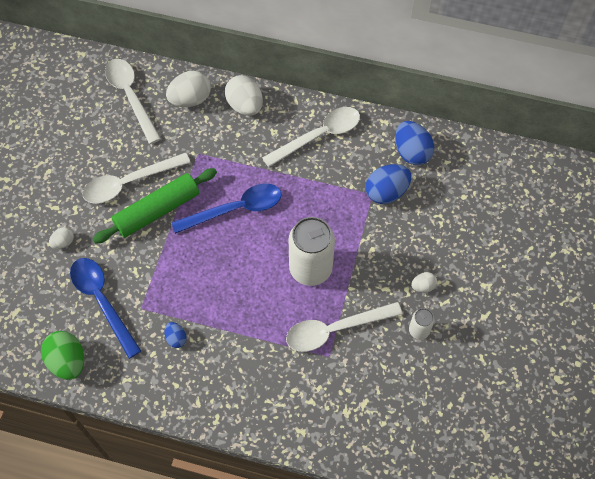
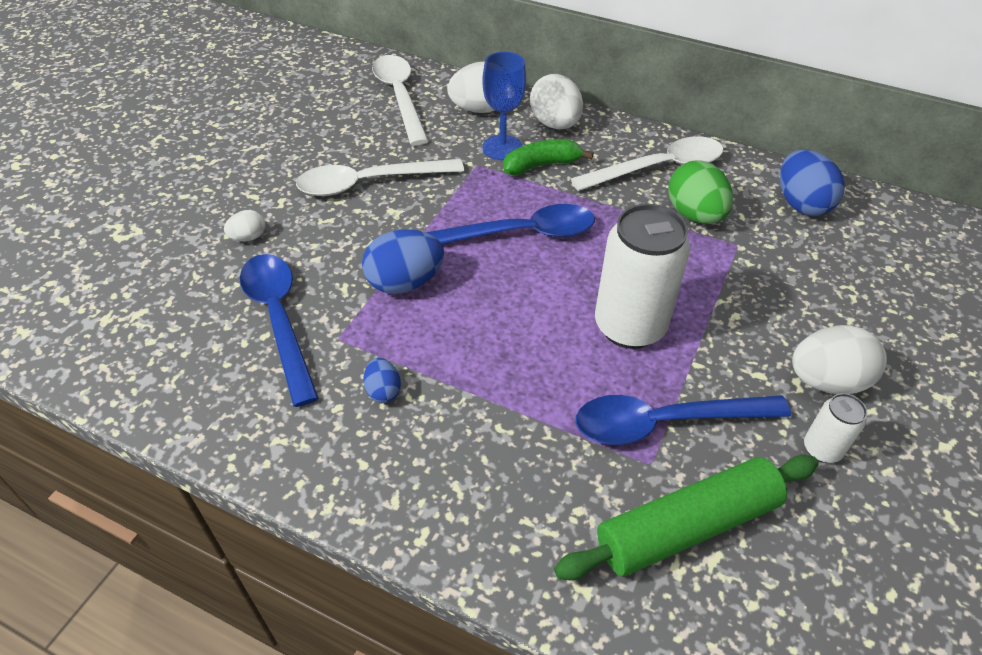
camera: 10 degrees right, 15 degrees down
green egg [41,331,84,380] -> green egg moved to [668,161,733,224]
green rolling pin [93,168,217,244] -> green rolling pin moved to [554,455,819,580]
white spoon [286,302,403,352] -> blue spoon [576,395,791,445]
blue egg [366,164,411,204] -> blue egg moved to [362,229,444,294]
white egg [411,272,437,293] -> white egg [792,325,887,394], size x1.91
none -> blue goblet [482,52,526,160]
none -> green banana [503,139,594,176]

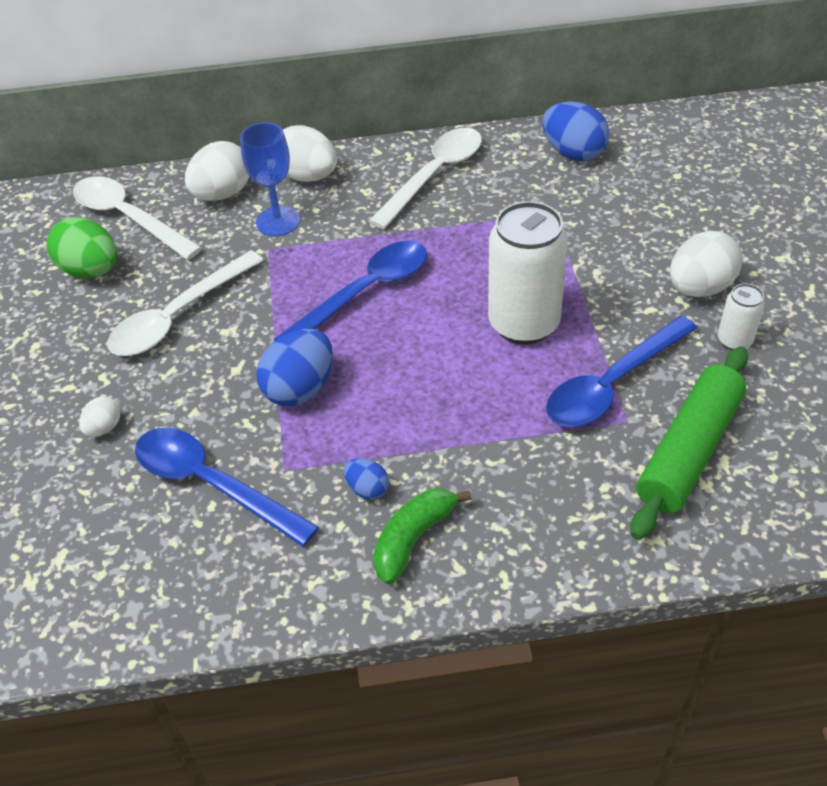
camera: 30 degrees left, 0 degrees up
green banana [503,139,594,176] -> green banana moved to [373,488,472,584]
green egg [668,161,733,224] -> green egg moved to [46,217,117,278]

